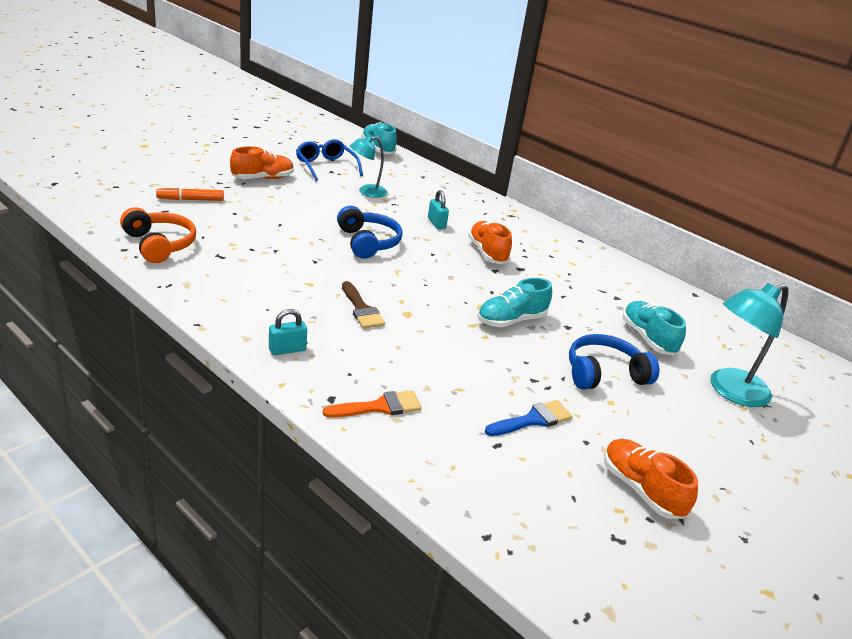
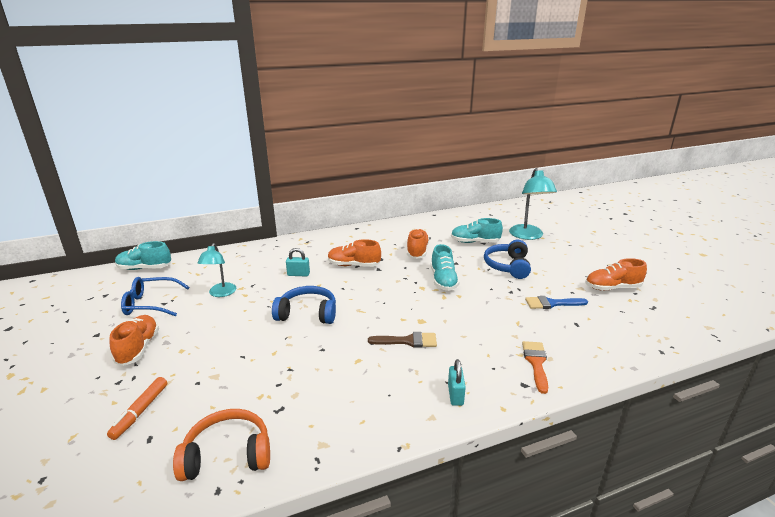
camera: 60 degrees left, 5 degrees down
blue brush [485,400,573,436] -> blue brush turned 90 degrees counterclockwise [525,296,588,309]
none -> orange shoe [407,229,429,259]

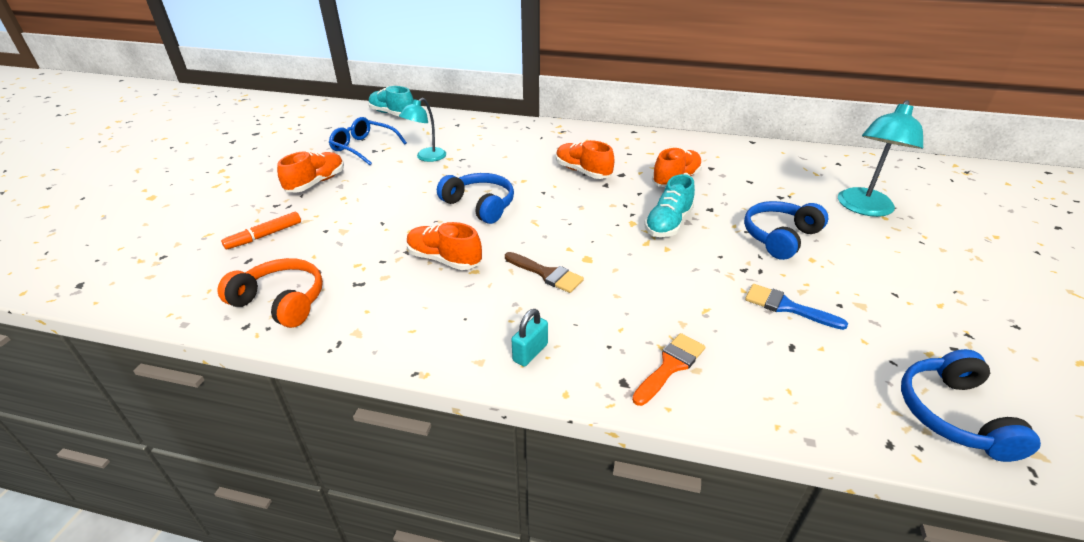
camera: 35 degrees right, 10 degrees up
turquoise padlock [286,248,310,277] -> none
turquoise shoe [451,218,503,243] -> none
orange shoe [586,258,647,291] -> orange shoe moved to [407,222,482,270]
none -> blue headphones [901,349,1041,462]

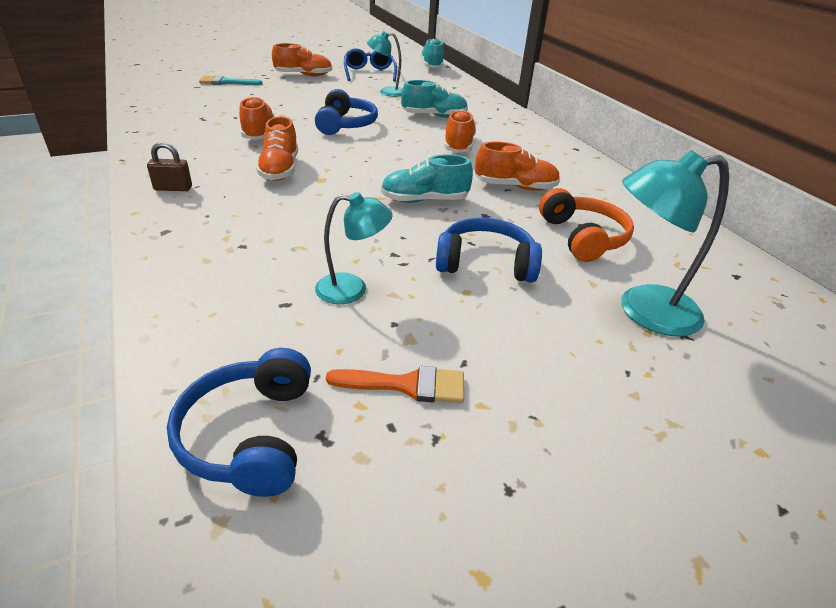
camera: 50 degrees right, 0 degrees up
orange headphones [218,258,323,328] -> orange headphones moved to [539,188,634,262]
orange marker [221,212,301,249] -> turquoise brush [199,75,263,85]
brown brush [505,252,584,293] -> orange shoe [256,116,298,181]
turquoise padlock [511,309,548,367] -> brown padlock [147,142,192,191]
orange brush [632,333,705,406] -> orange brush moved to [326,366,464,403]
blue brush [745,284,848,330] -> turquoise lamp [315,192,393,304]
blue headphones [901,349,1041,462] -> blue headphones turned 60 degrees counterclockwise [167,348,311,497]
none -> turquoise shoe [401,80,468,118]

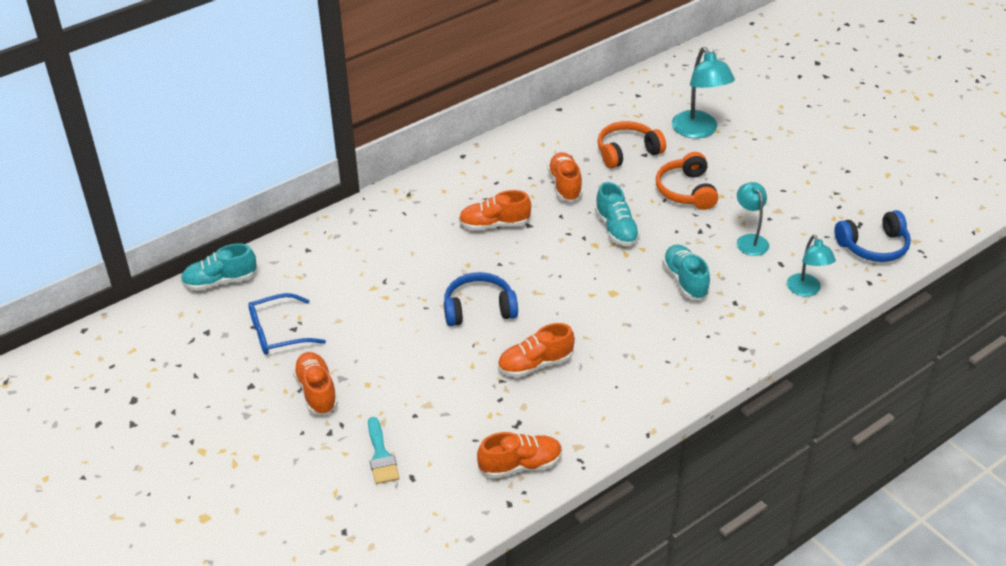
camera: 100 degrees left, 5 degrees up
brown padlock [147,142,192,191] -> none
orange shoe [256,116,298,181] -> orange shoe moved to [477,432,562,479]
orange brush [326,366,464,403] -> none
turquoise lamp [367,31,403,97] -> turquoise lamp moved to [787,235,836,297]
turquoise shoe [401,80,468,118] -> turquoise shoe moved to [662,245,710,300]
blue headphones [436,218,542,283] -> orange headphones [656,152,718,210]

